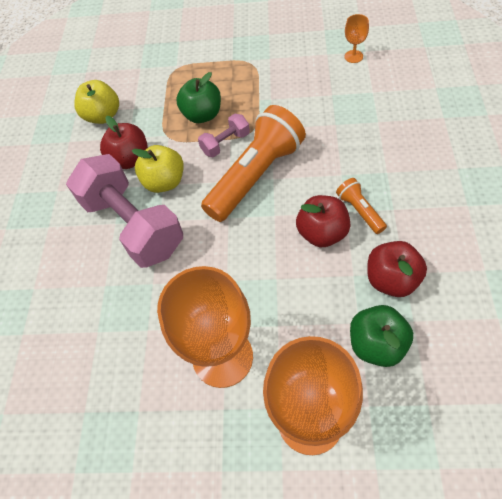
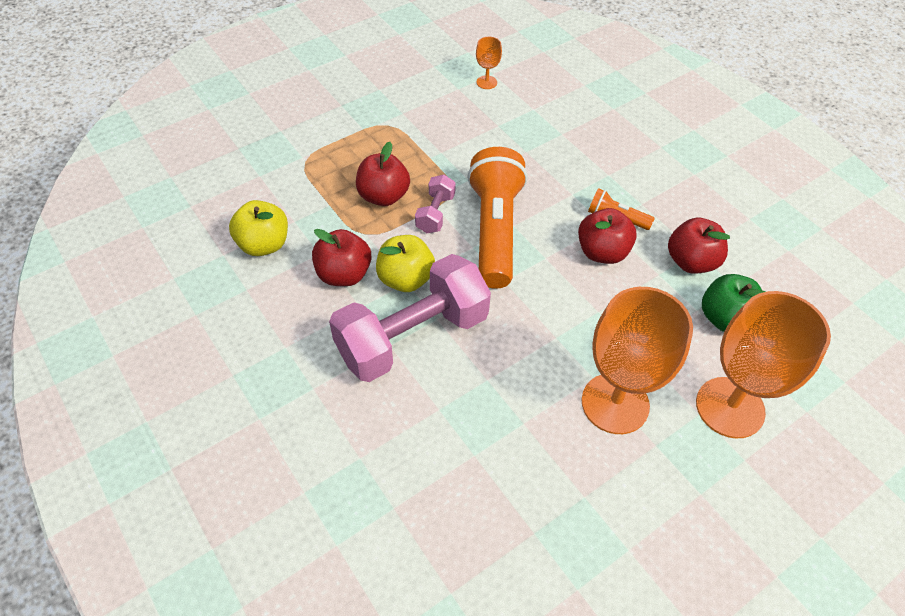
camera: 45 degrees left, 5 degrees down
pink dumbbell [66,154,183,268] -> pink dumbbell turned 45 degrees counterclockwise [329,254,491,382]
green apple [176,72,221,123] -> red apple [356,142,410,206]

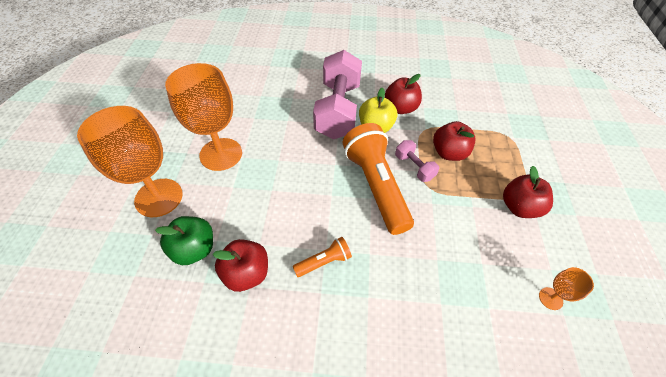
camera: 130 degrees right, 0 degrees up
yellow apple [229,200,288,256] -> none
orange flashlight [467,147,528,289] -> orange flashlight turned 150 degrees counterclockwise [343,123,414,235]
red apple [578,208,637,264] -> red apple moved to [503,166,553,218]

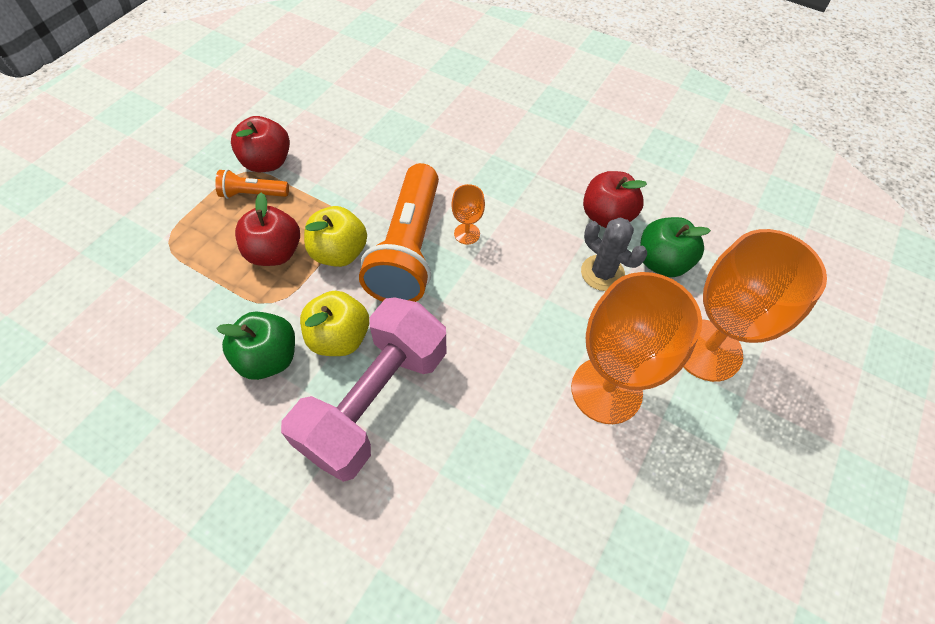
camera: 155 degrees left, 5 degrees up
orange flashlight [293,237,352,277] -> orange flashlight moved to [215,169,289,199]
red apple [385,74,422,114] -> green apple [216,312,295,380]
pink dumbbell [395,140,439,182] -> yellow apple [304,206,367,267]
orange goblet [539,267,594,310] -> orange goblet moved to [451,184,485,244]
none -> grey cactus [581,217,647,291]

